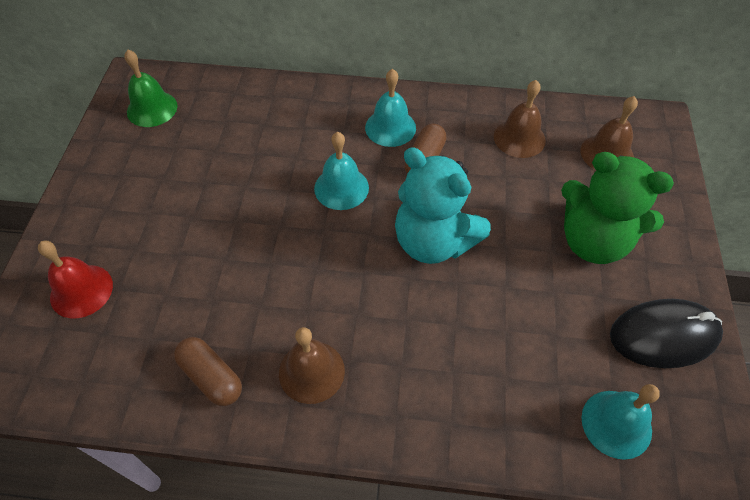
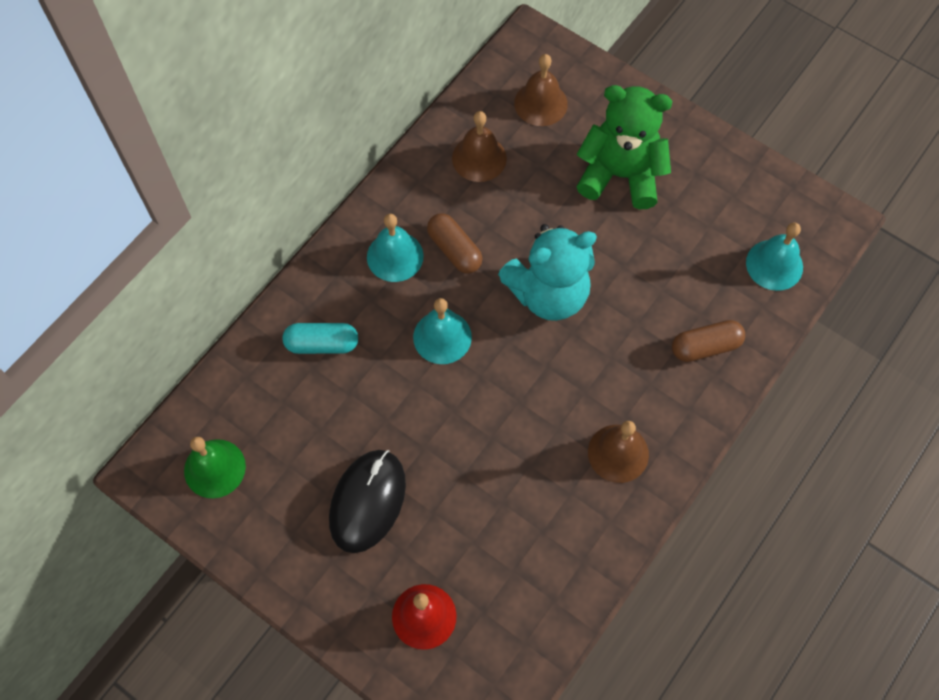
camera: 60 degrees left, 10 degrees up
brown capsule [174,337,242,406] -> brown capsule moved to [672,320,745,362]
green teddy bear [561,152,674,264] -> green teddy bear turned 135 degrees counterclockwise [577,85,672,209]
black mouse [610,299,723,368] -> black mouse moved to [329,450,406,553]
none -> turquoise capsule [283,323,358,354]

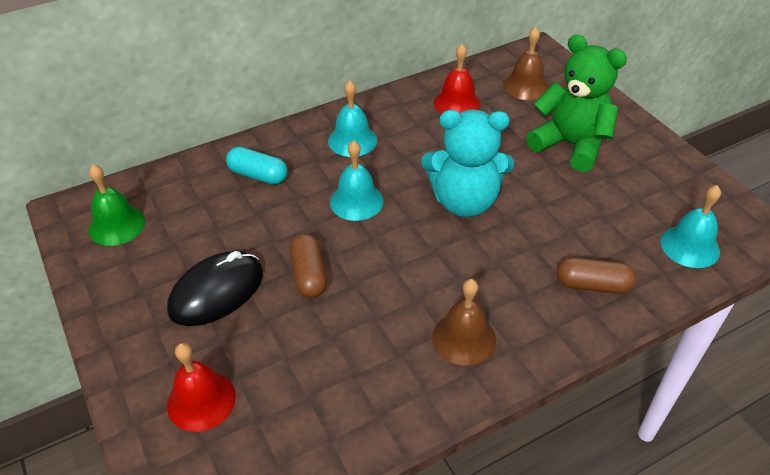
camera: 25 degrees right, 20 degrees down
brown capsule [427,213,483,274] -> brown capsule moved to [290,234,327,298]
brown bell [452,111,507,182] -> red bell [434,44,481,114]

